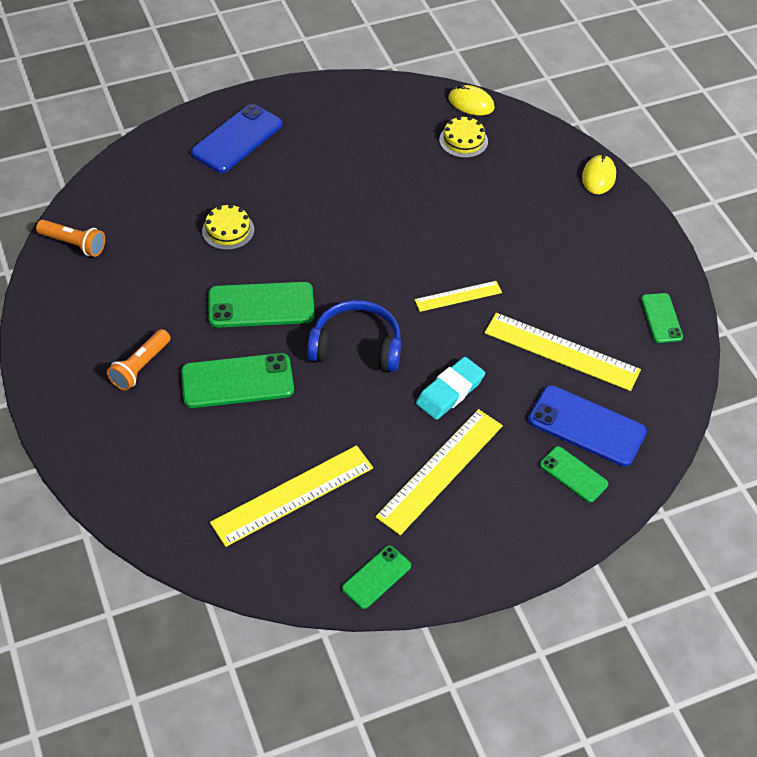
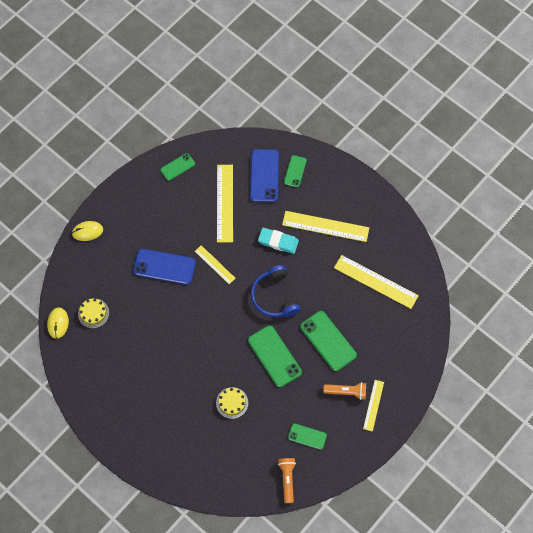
camera: 115 degrees left, 15 degrees up
blue phone [191,104,282,173] -> blue phone moved to [133,249,196,285]
green phone [342,546,411,609] -> green phone moved to [288,423,327,450]
none -> yellow ruler [363,380,384,432]

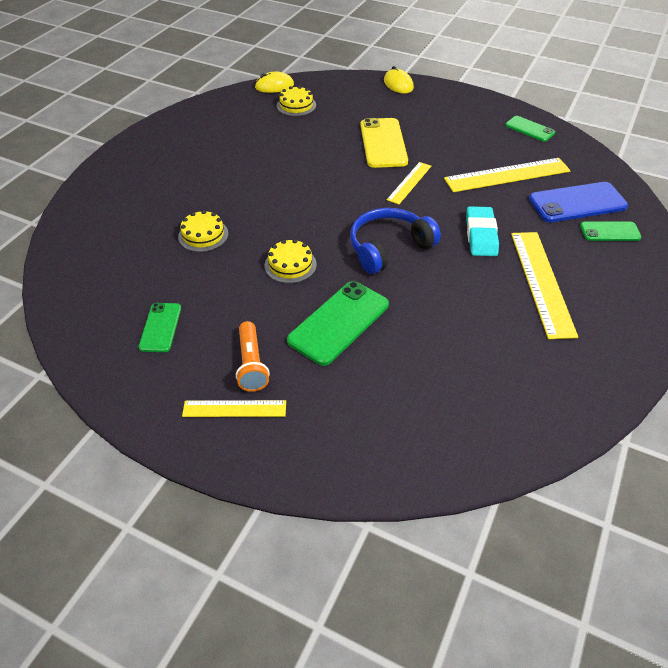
camera: 75 degrees right, 20 degrees down
blue phone [133,249,196,285] -> yellow phone [361,118,408,168]
green phone [248,325,302,387] -> yellow cake [264,239,317,283]
orange flashlight [278,458,296,503] -> none
yellow ruler [334,255,419,309] -> none

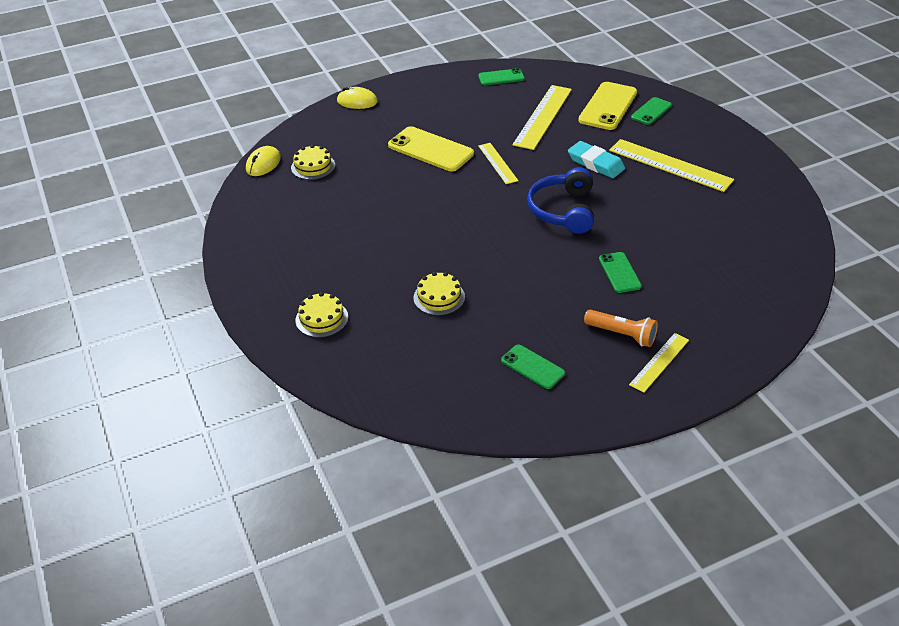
camera: 50 degrees left, 5 degrees down
yellow cake [264,239,317,283] -> yellow cake moved to [296,292,348,337]
green phone [287,281,389,366] -> green phone [599,252,642,293], size x0.58
blue phone [529,182,628,222] -> yellow phone [578,82,637,130]

